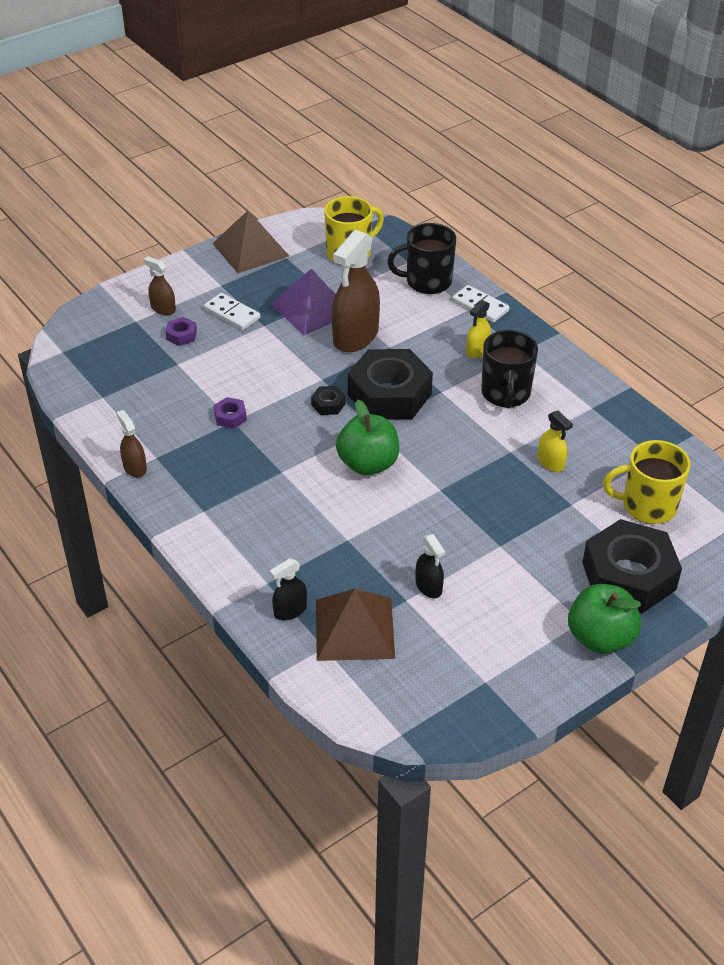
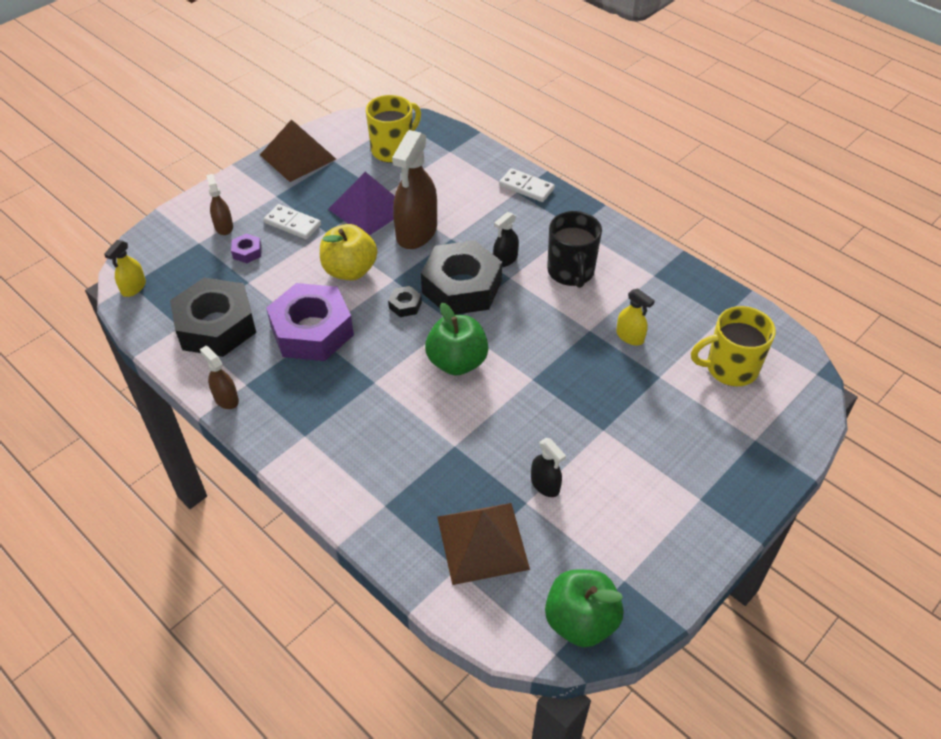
camera: 10 degrees left, 5 degrees up
brown spray bottle [143,256,176,315] -> brown spray bottle turned 45 degrees clockwise [206,174,233,235]
purple nut [214,397,247,429] -> purple nut [266,283,354,361], size x2.47
black spray bottle [270,559,307,620] -> black spray bottle moved to [493,212,519,267]
black mug [387,223,456,294] -> none
yellow spray bottle [466,300,491,358] -> yellow spray bottle moved to [104,240,146,297]
green apple [568,584,641,654] -> green apple moved to [545,569,623,647]
black nut [582,519,682,613] -> black nut moved to [170,277,256,357]
none -> yellow apple [320,224,377,280]

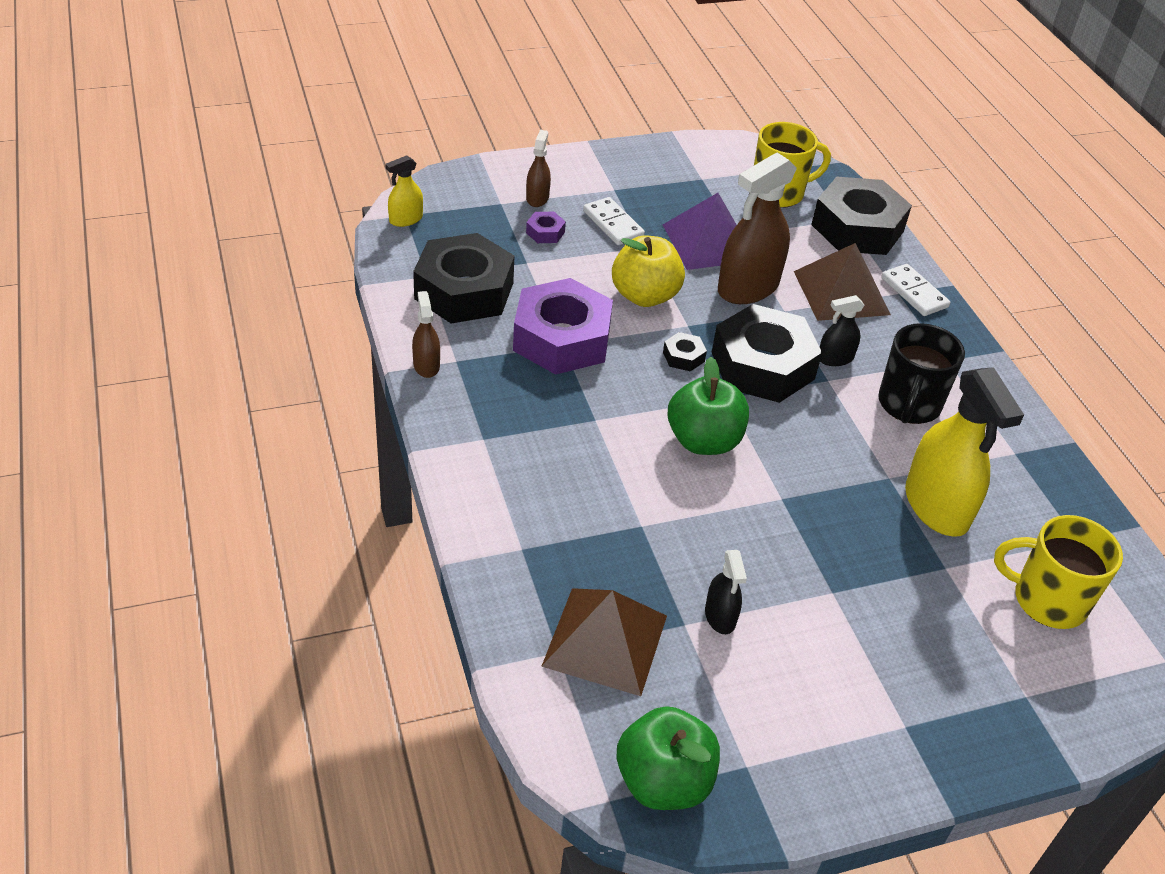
camera: 25 degrees right, 5 degrees down
brown pyramid [260,119,336,182] -> brown pyramid moved to [794,243,891,321]
yellow spray bottle [616,288,655,345] -> yellow spray bottle [905,367,1024,537], size x2.03
none -> black nut [811,177,912,255]

